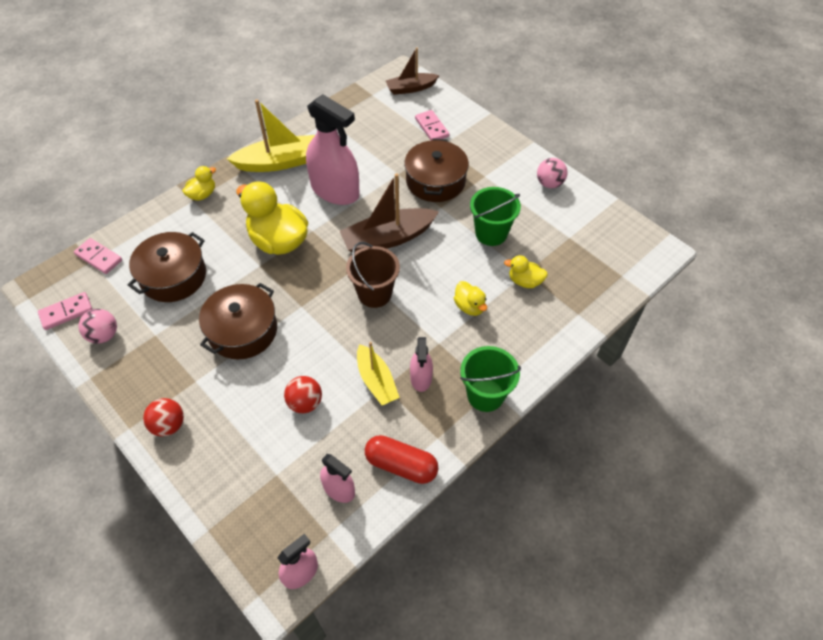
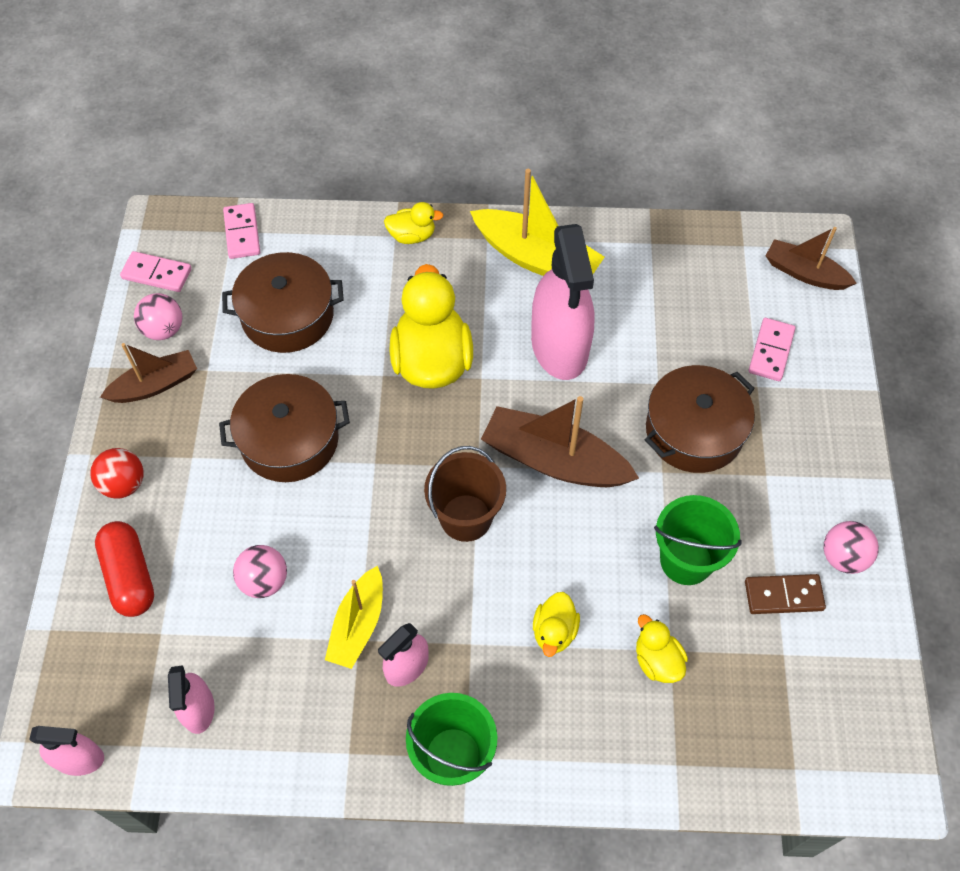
camera: 45 degrees right, 5 degrees up
red ball [284,376,322,413] -> pink ball [233,545,287,598]
red capsule [365,435,438,484] -> red capsule moved to [95,521,154,617]
none -> brown boat [100,343,197,403]
none -> brown domino [745,574,826,614]

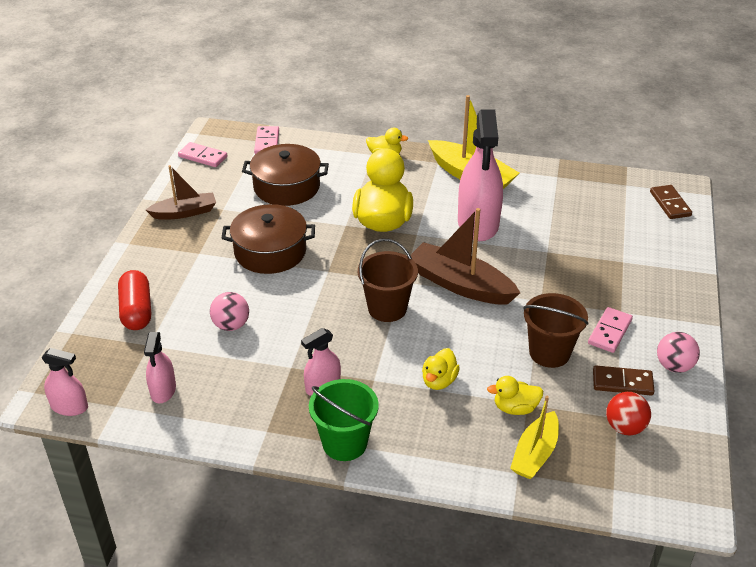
camera: 10 degrees right, 20 degrees down
red ball [90,448,144,499] -> red ball moved to [606,392,651,435]
pink ball [134,293,182,340] -> none
yellow boat [325,566,383,669] -> yellow boat moved to [510,396,559,479]
yellow duck [636,614,688,683] -> yellow duck turned 75 degrees counterclockwise [487,376,543,415]
brown pot [645,365,755,473] -> none
green bucket [654,495,741,585] -> brown bucket [523,293,589,368]
pink domino [749,318,796,381] -> pink domino moved to [588,307,633,353]
brown boat [766,227,857,290] -> brown domino [650,185,692,219]

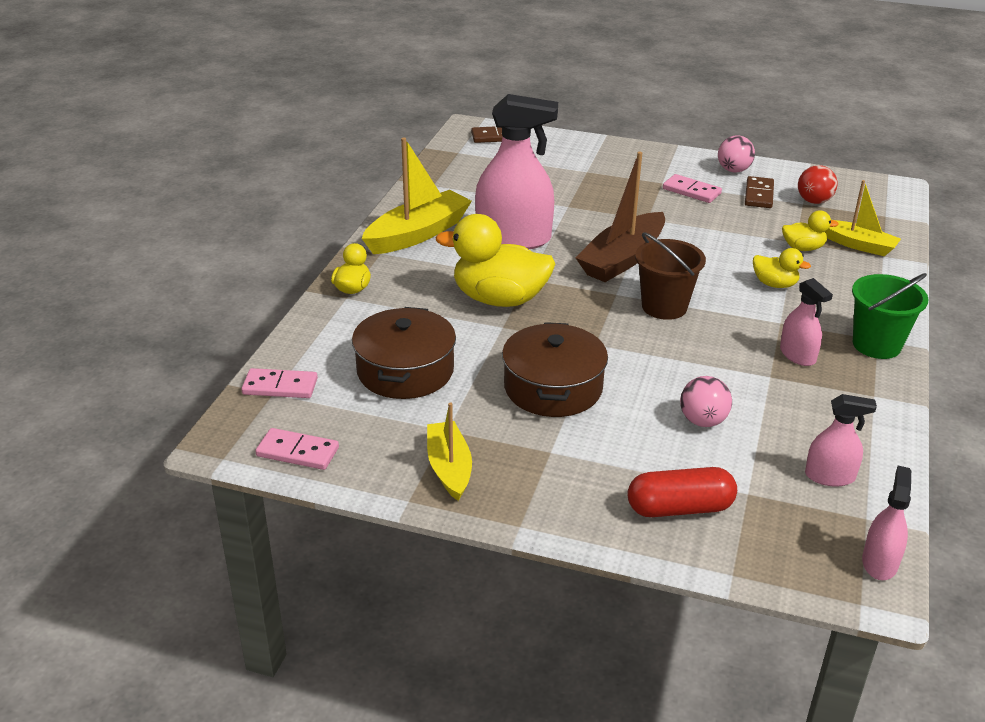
camera: 85 degrees left, 5 degrees down
brown boat [146,165,216,220] -> yellow boat [427,402,472,501]
pink domino [178,142,227,167] -> pink domino turned 75 degrees clockwise [256,428,339,470]
yellow duck [487,376,543,415] -> yellow duck turned 90 degrees counterclockwise [782,210,839,251]
brown bucket [523,293,589,368] -> none

